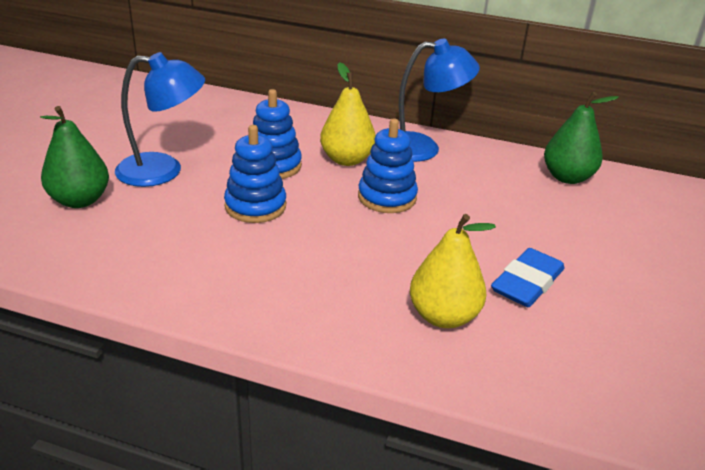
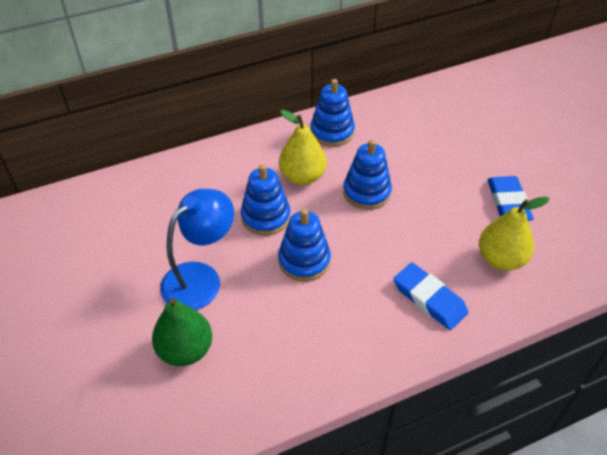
camera: 40 degrees left, 15 degrees up
blue lamp [399,39,480,162] -> blue stacking toy [310,79,355,147]
green pear [544,92,619,184] -> none
none -> blue eraser [394,263,468,330]

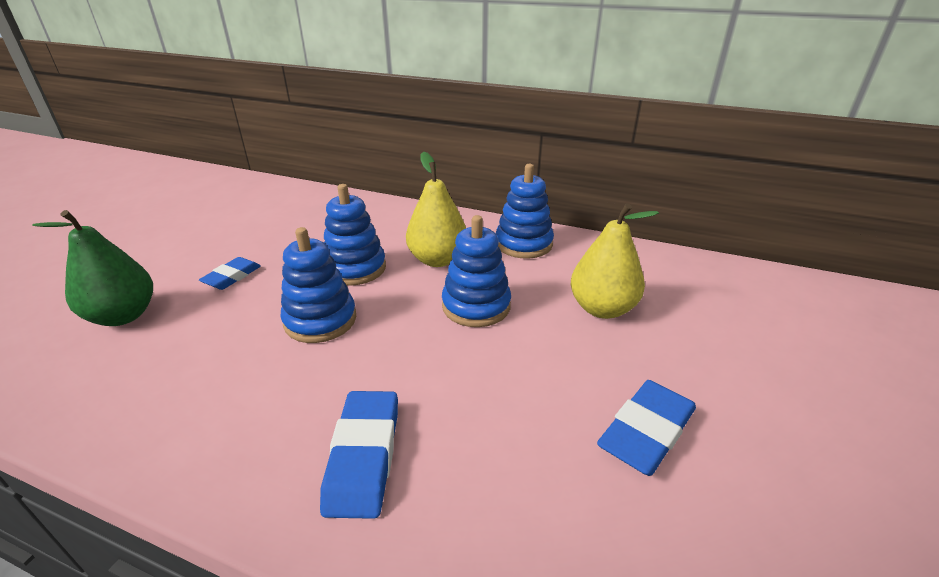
camera: 45 degrees right, 15 degrees down
blue lamp [160,189,234,310] -> blue eraser [199,257,261,290]
yellow pear [479,197,550,271] -> yellow pear moved to [571,203,659,319]

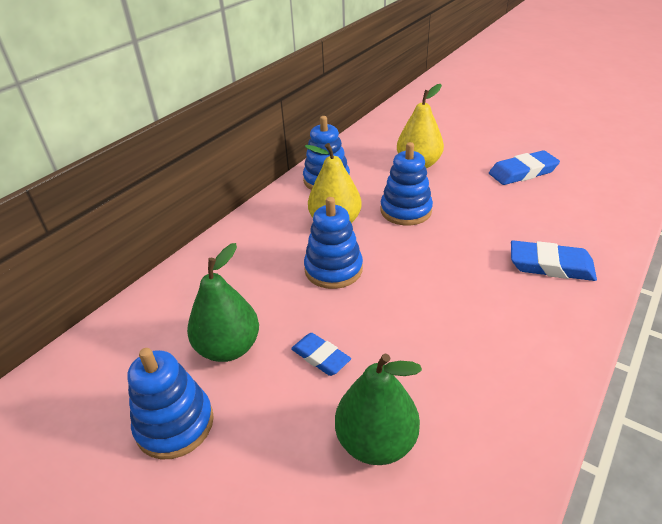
camera: 75 degrees left, 5 degrees up
blue stacking toy [280,227,356,343] -> blue stacking toy moved to [127,348,214,459]
blue eraser [597,380,696,476] -> blue eraser turned 75 degrees counterclockwise [489,150,560,185]
none -> green pear [187,243,259,362]

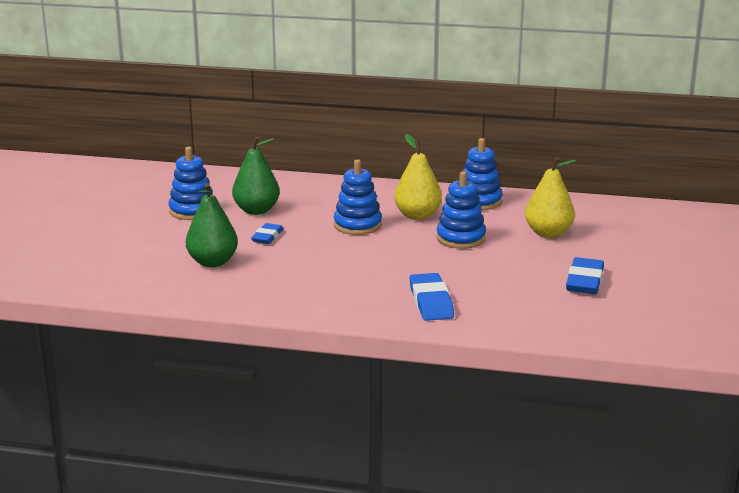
camera: 65 degrees right, 15 degrees down
blue eraser [489,150,560,185] -> blue eraser turned 60 degrees clockwise [566,257,604,294]

